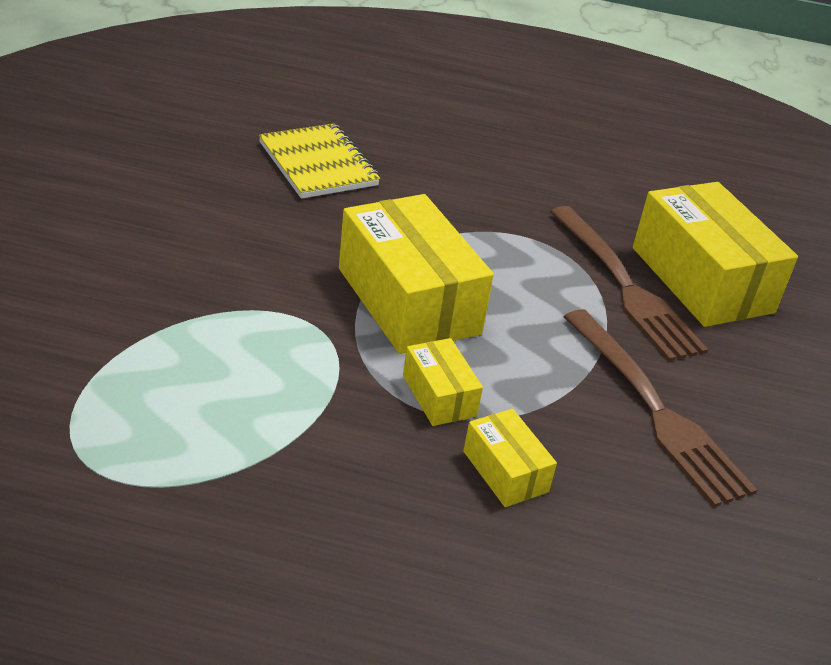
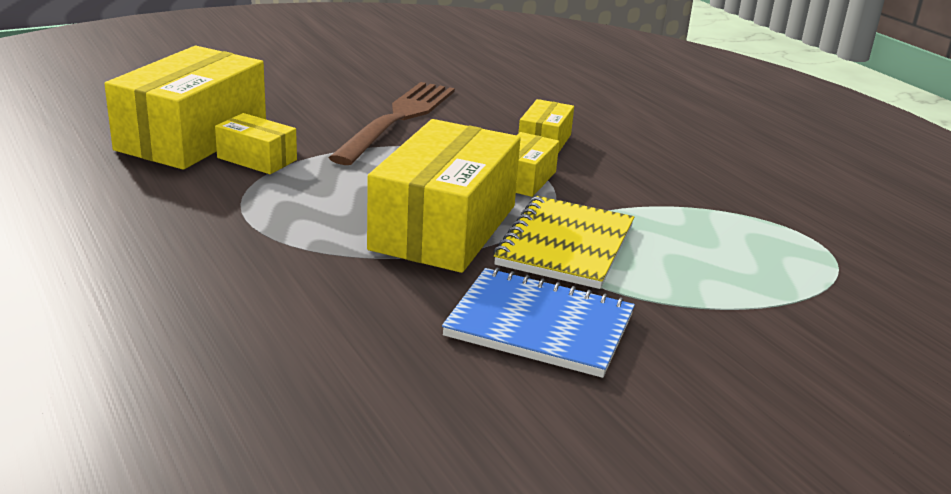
camera: 130 degrees left, 10 degrees down
yellow notebook [259,123,380,199] -> yellow notebook moved to [493,196,634,289]
brown fork [550,206,708,362] -> yellow box [215,113,297,174]
none -> blue notebook [442,268,635,378]

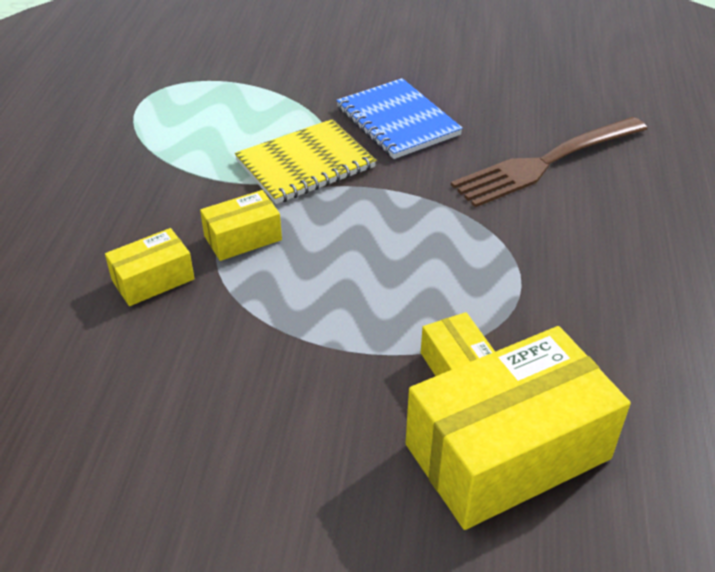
camera: 140 degrees left, 15 degrees up
brown fork [329,82,455,165] -> brown fork moved to [451,117,647,207]
yellow box [367,119,521,273] -> none

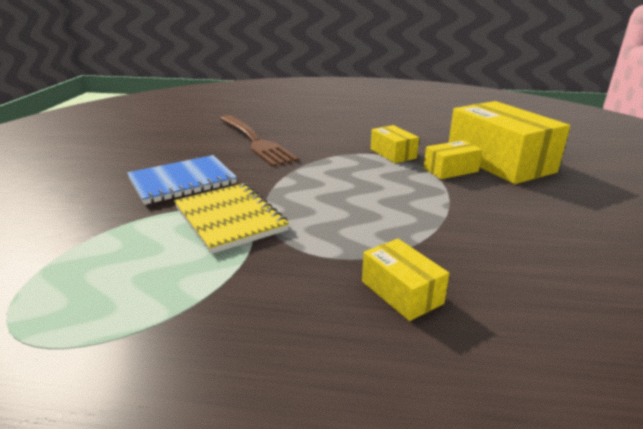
camera: 90 degrees left, 15 degrees down
yellow box [200,190,282,261] -> yellow box moved to [371,125,419,163]

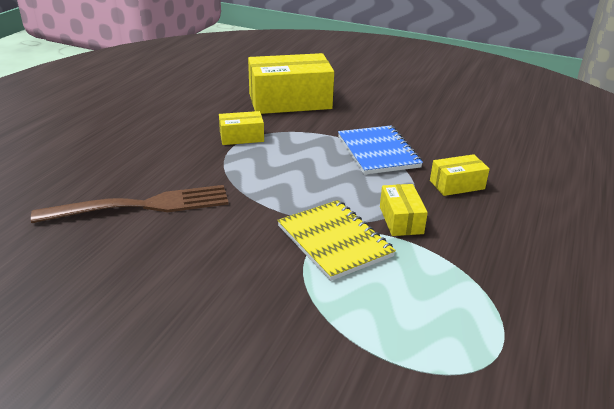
camera: 75 degrees left, 5 degrees up
blue notebook [127,155,237,205] -> blue notebook moved to [338,126,423,175]
yellow notebook [174,183,289,254] -> yellow notebook turned 75 degrees clockwise [277,200,396,281]
yellow box [424,140,482,179] -> yellow box moved to [380,184,428,236]

